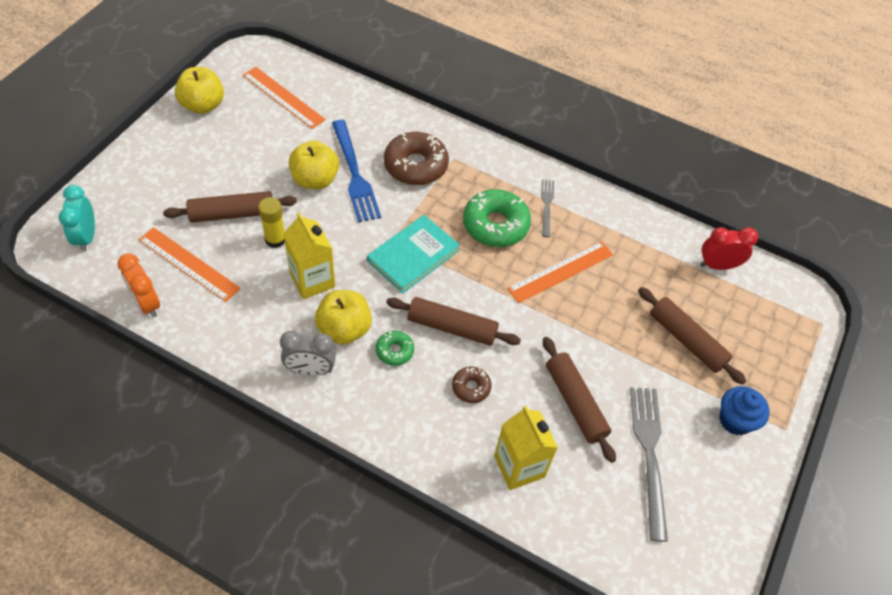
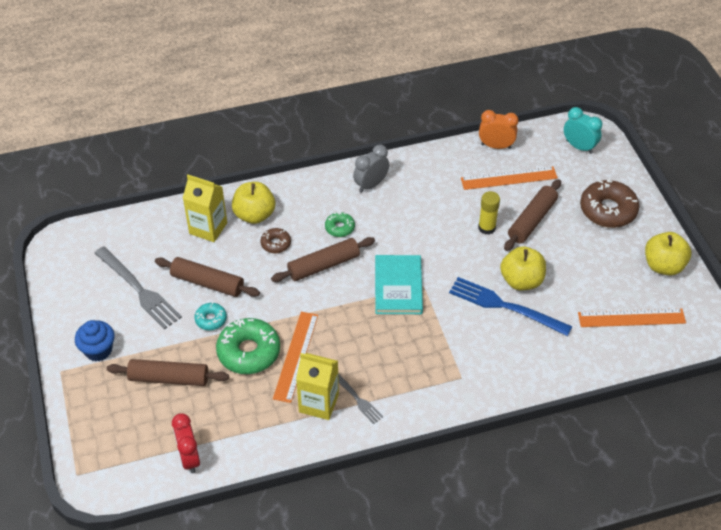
camera: 140 degrees right, 5 degrees down
yellow carton [283,212,335,299] -> yellow carton moved to [296,353,339,420]
yellow apple [315,290,372,345] -> yellow apple moved to [232,182,275,224]
brown donut [384,132,449,185] -> brown donut moved to [580,179,639,228]
green donut [463,189,531,247] -> green donut moved to [216,318,280,374]
red clock [700,227,758,270] -> red clock turned 120 degrees clockwise [172,413,200,473]
none -> turquoise donut [194,302,227,330]

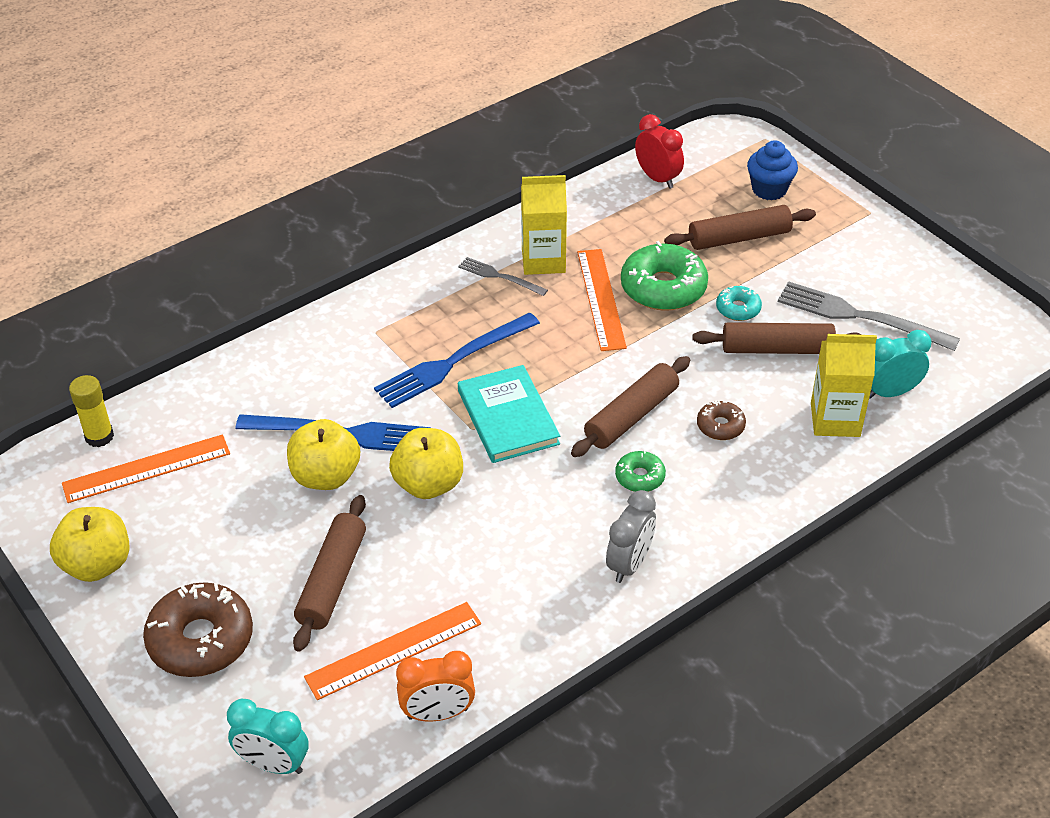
camera: 160 degrees right, 5 degrees down
blue cupcake [75,320,115,361] -> blue cupcake moved to [747,141,798,200]
yellow apple [232,182,275,224] -> yellow apple moved to [389,428,463,499]
yellow glue stick [478,191,500,235] -> yellow glue stick moved to [69,375,114,447]
none -> blue fork [374,312,540,408]
none -> turquoise clock [869,330,931,399]

